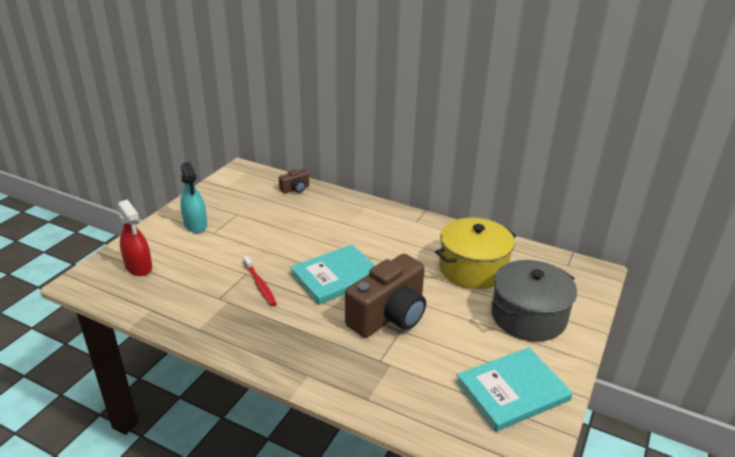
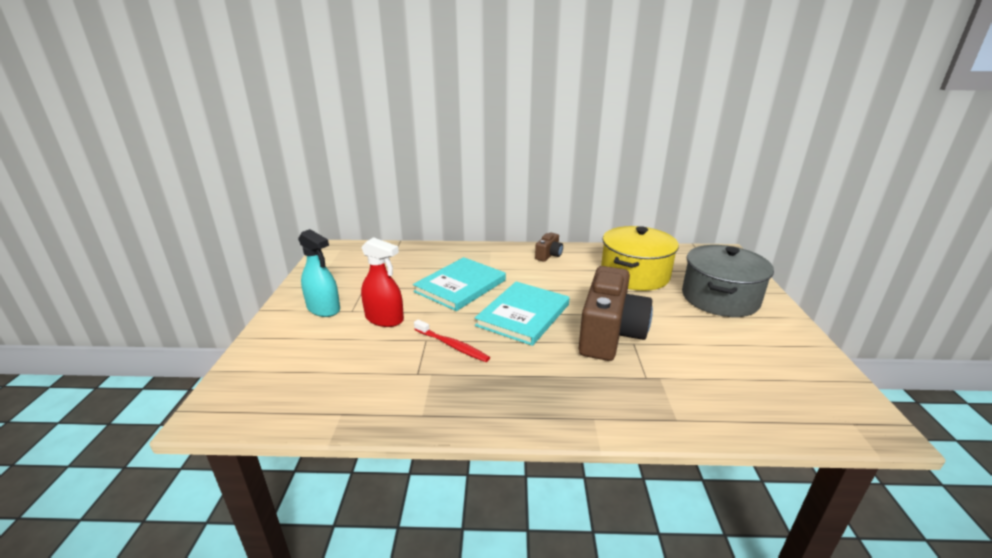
camera: 25 degrees left, 5 degrees down
red spray bottle [117,199,152,276] -> red spray bottle moved to [361,237,404,327]
brown camera [279,169,309,194] -> brown camera moved to [535,232,563,262]
turquoise book [456,347,573,432] -> turquoise book moved to [413,257,506,311]

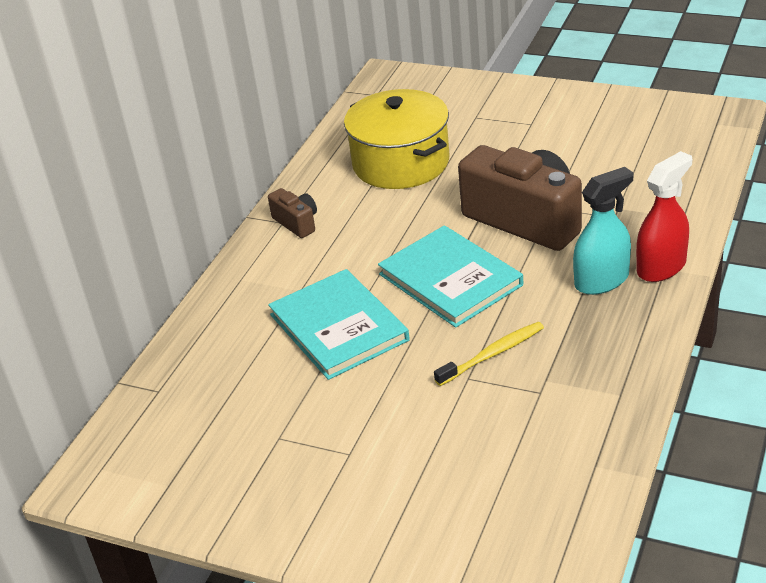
camera: 65 degrees left, 10 degrees up
turquoise spray bottle [298,229,340,317] -> turquoise spray bottle moved to [573,167,634,295]
red spray bottle [361,237,404,327] -> red spray bottle moved to [636,151,692,282]
red toothbrush [414,319,490,362] -> yellow toothbrush [434,322,544,386]
grey pot [682,245,774,317] -> none

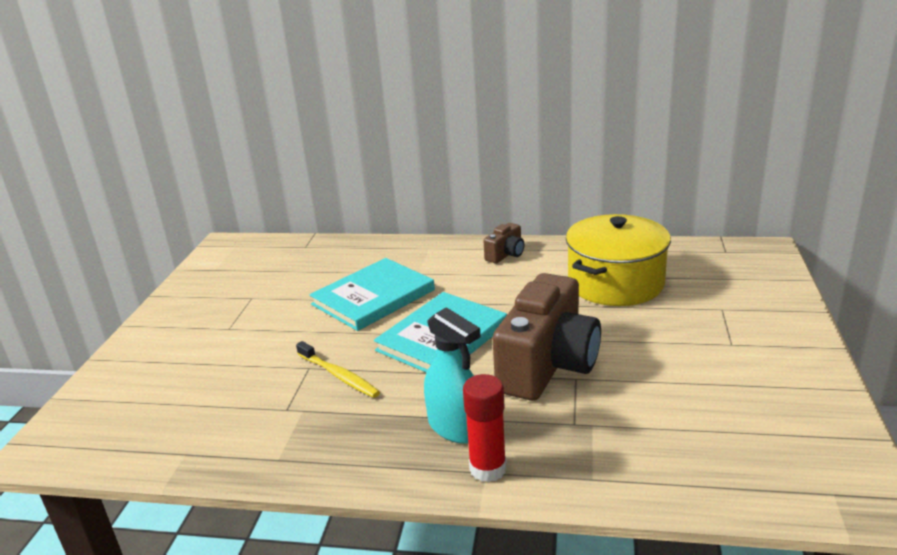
camera: 75 degrees right, 10 degrees down
red spray bottle [636,151,692,282] -> red glue stick [463,374,507,482]

